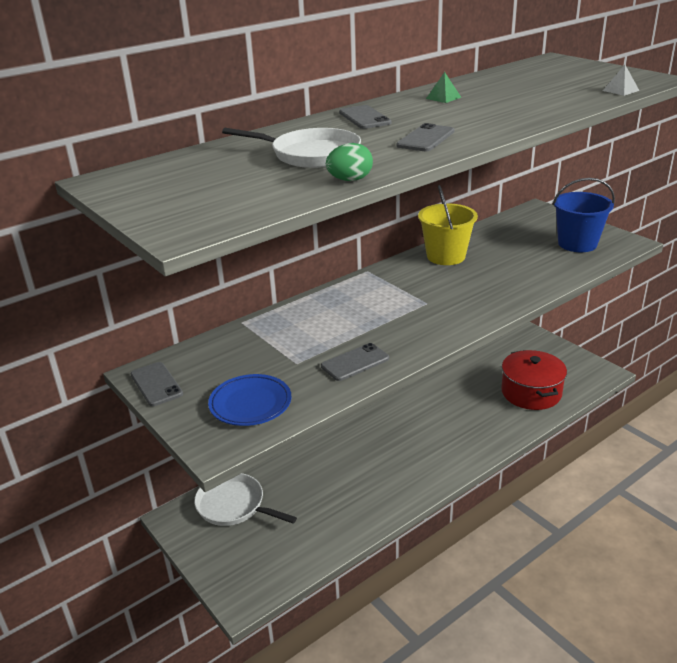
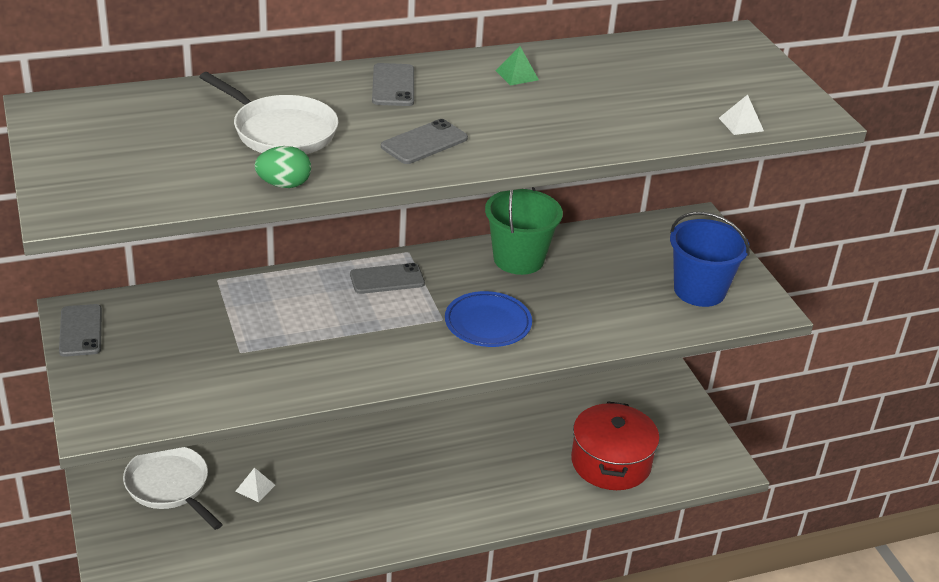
camera: 15 degrees right, 5 degrees up
blue plate [208,374,292,426] -> blue plate moved to [445,291,532,347]
grey phone [321,343,389,381] -> grey phone moved to [350,263,425,294]
yellow bucket [418,185,478,265] -> green bucket [485,187,563,275]
none -> white pyramid [236,467,275,503]

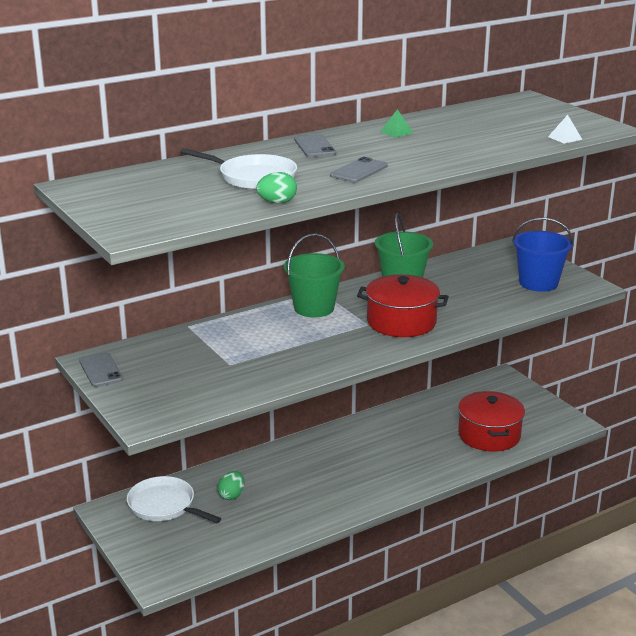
camera: 10 degrees left, 10 degrees down
white pyramid [236,467,275,503] -> green egg [217,471,245,500]
grey phone [350,263,425,294] -> green bucket [284,234,345,318]
blue plate [445,291,532,347] -> red pot [357,274,449,337]

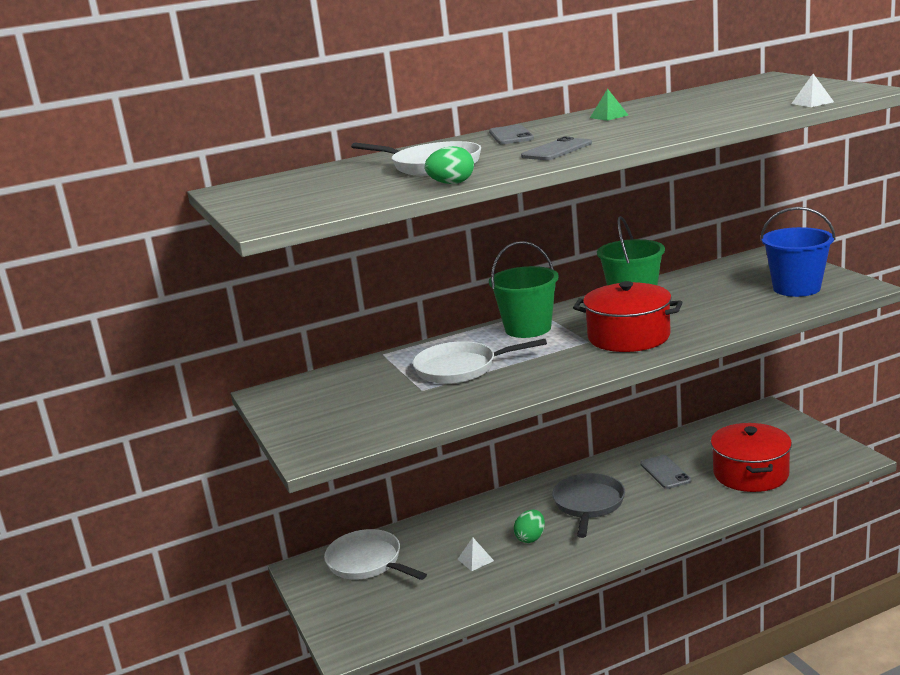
camera: 10 degrees right, 5 degrees down
grey phone [79,352,123,387] -> grey phone moved to [640,455,691,489]
green egg [217,471,245,500] -> green egg moved to [514,509,545,543]
none -> white pan [413,339,547,384]
none -> white pyramid [458,538,494,571]
none -> grey pan [552,473,625,538]

